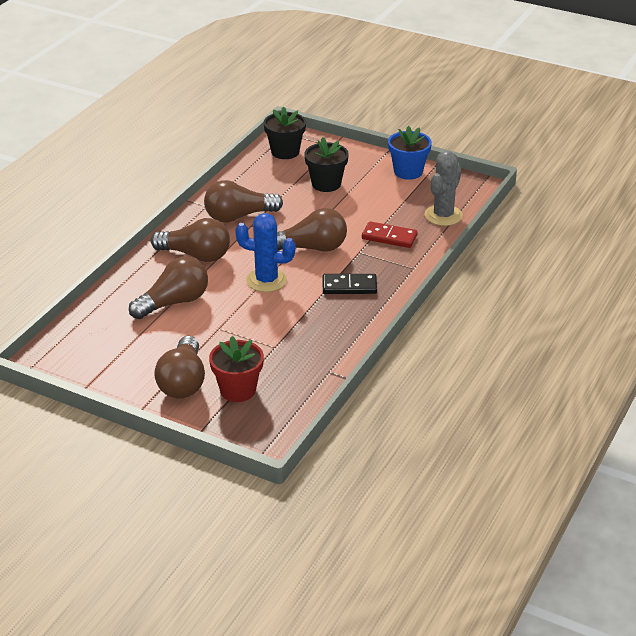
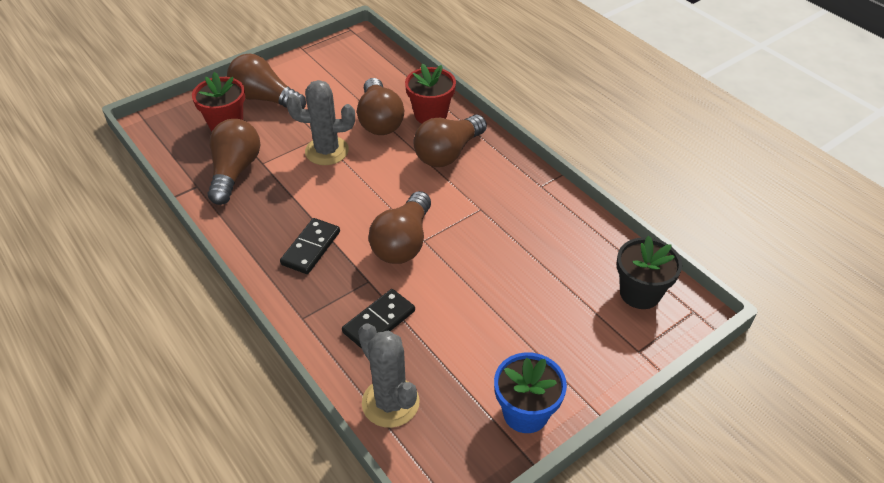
camera: 115 degrees right, 10 degrees up
brown light bulb [204,180,283,223] -> brown light bulb moved to [208,119,260,205]
blue cactus [235,213,296,292] -> none
black flower pot [304,137,349,192] -> none
red domino [362,221,417,248] -> black domino [342,289,415,349]
none -> grey cactus [286,80,355,165]
none -> red flower pot [405,63,456,123]

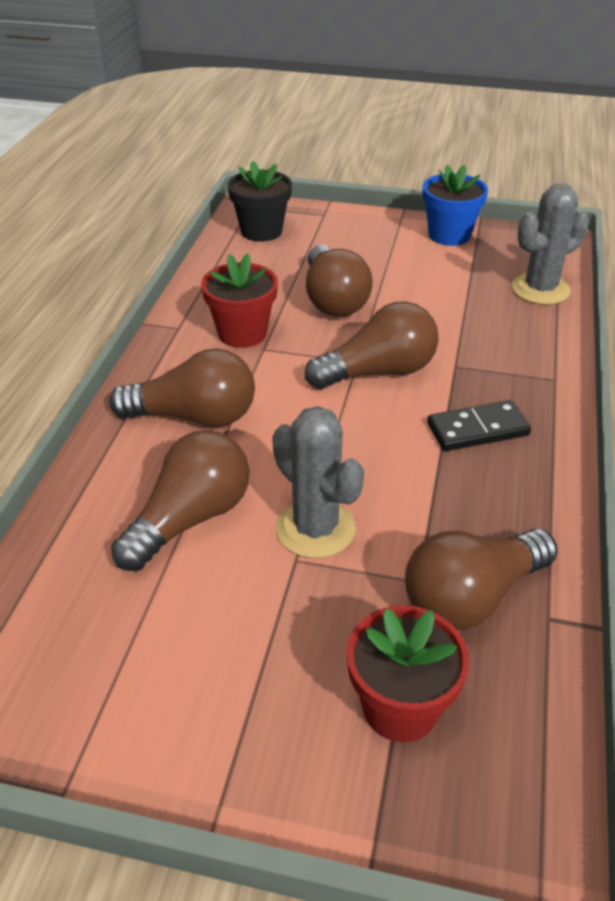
camera: 130 degrees left, 5 degrees down
brown light bulb [227,54,306,109] -> brown light bulb moved to [306,244,373,317]
black domino [342,289,415,349] -> none
grey cactus [358,323,420,428] -> grey cactus turned 45 degrees clockwise [512,184,589,305]
red flower pot [405,63,456,123] -> red flower pot moved to [201,253,278,348]

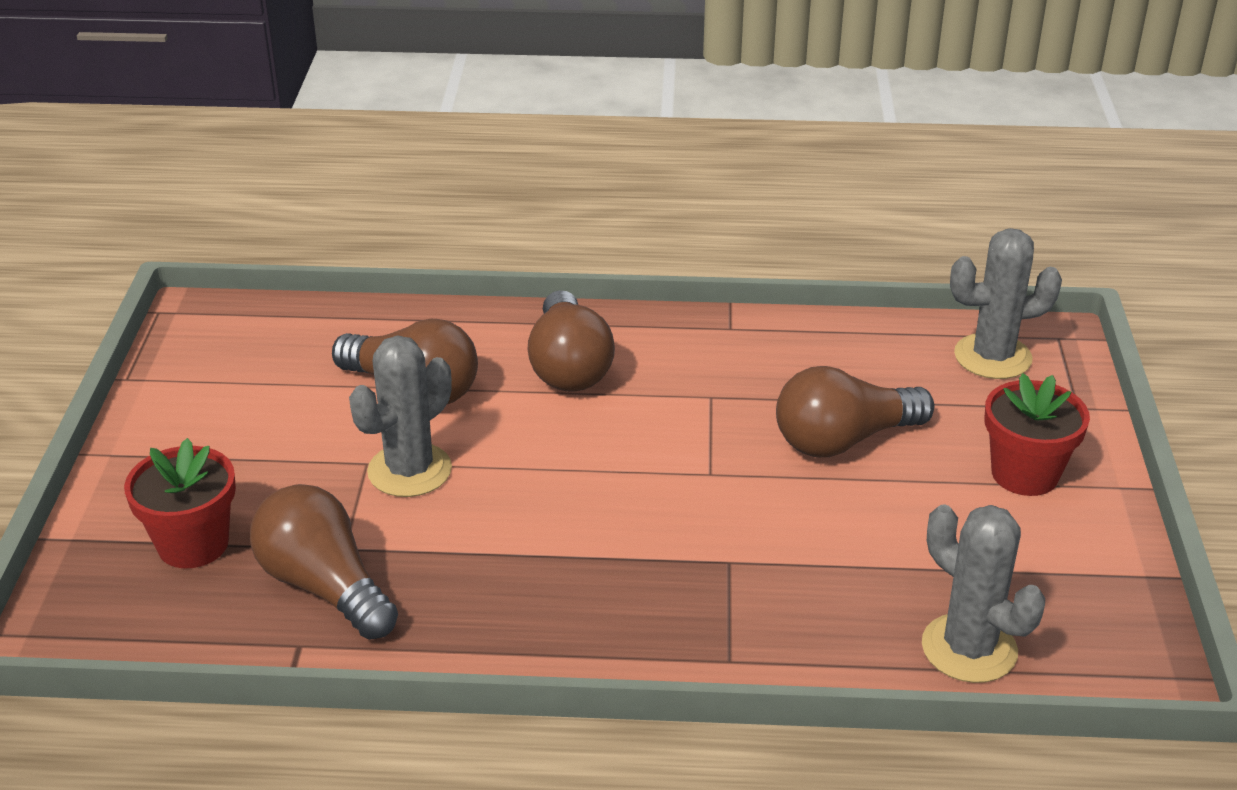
camera: 80 degrees right, 5 degrees down
red flower pot [201,253,278,348] -> red flower pot moved to [985,373,1090,496]
black flower pot [227,161,292,242] -> grey cactus [950,228,1062,379]
brown light bulb [305,301,439,389] -> none
blue flower pot [423,165,488,246] -> none
black domino [427,400,531,451] -> none

